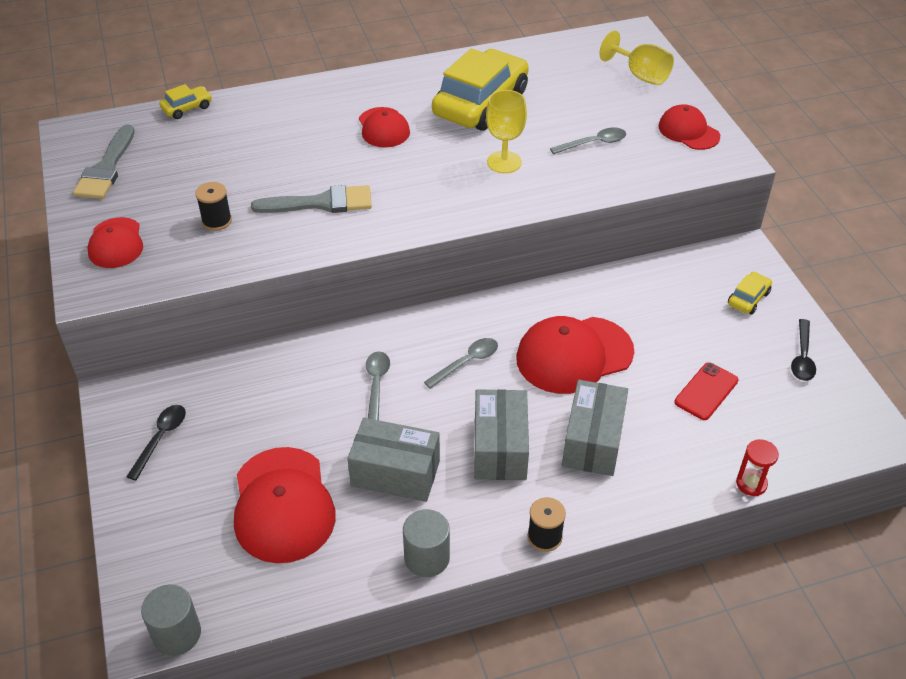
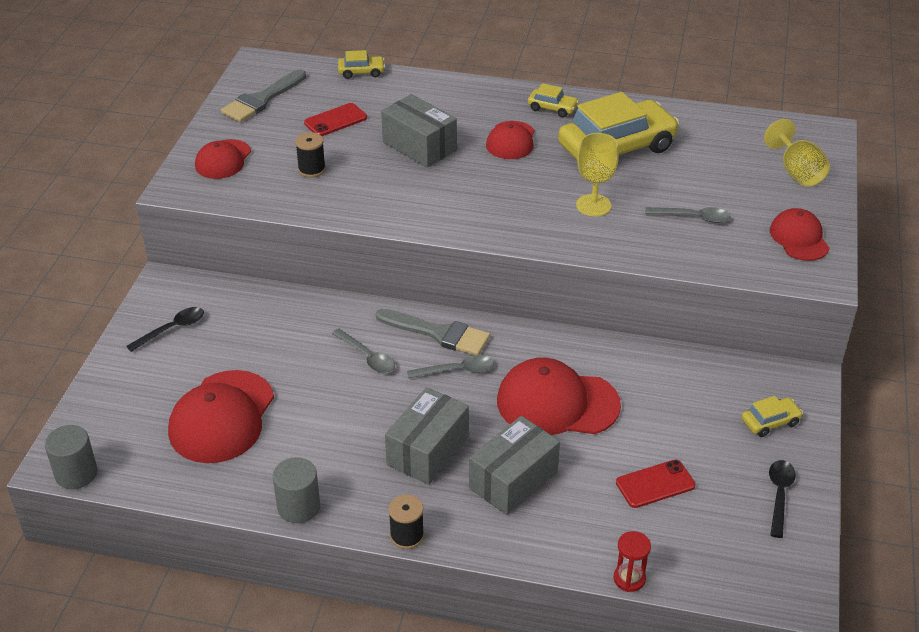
camera: 30 degrees right, 5 degrees down
grey brush [251,185,372,213] -> grey brush moved to [376,309,490,355]
grey box [347,418,440,502] -> grey box moved to [381,94,457,168]
grey spoon [366,352,390,420] -> grey spoon turned 105 degrees clockwise [332,329,395,373]
black spoon [791,319,816,381] -> black spoon turned 150 degrees clockwise [769,460,796,538]
none -> red phone [304,103,367,136]
none -> yellow car [528,83,579,117]

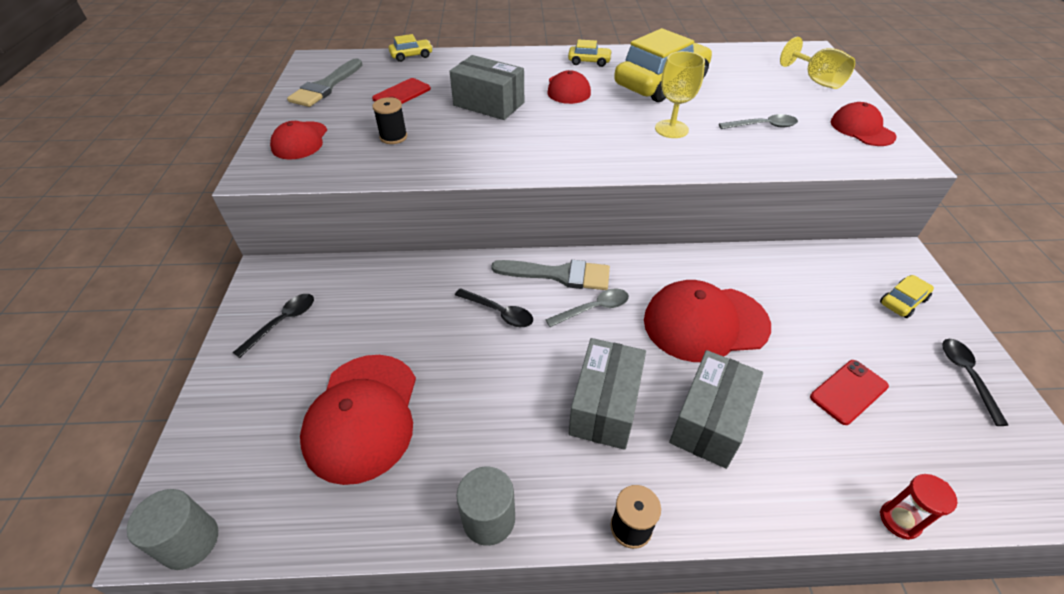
camera: 15 degrees left, 5 degrees up
grey spoon [332,329,395,373] -> black spoon [455,288,533,327]

